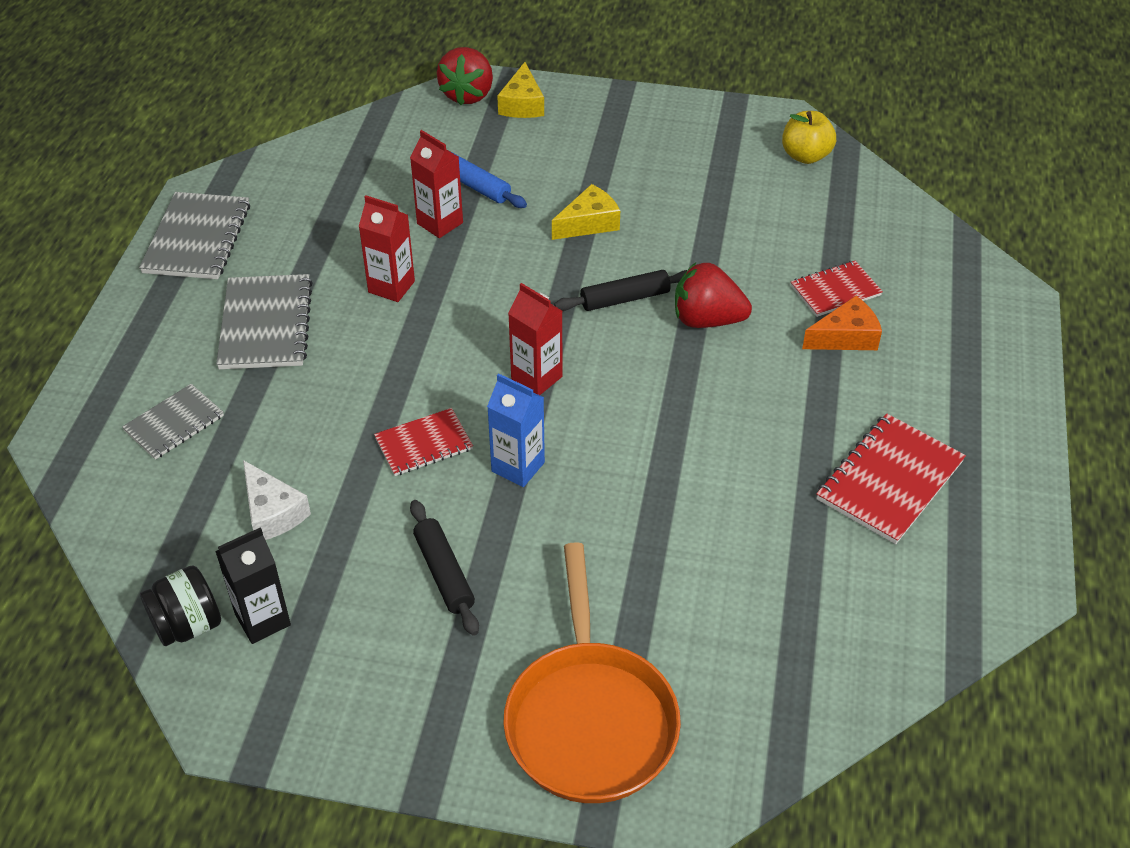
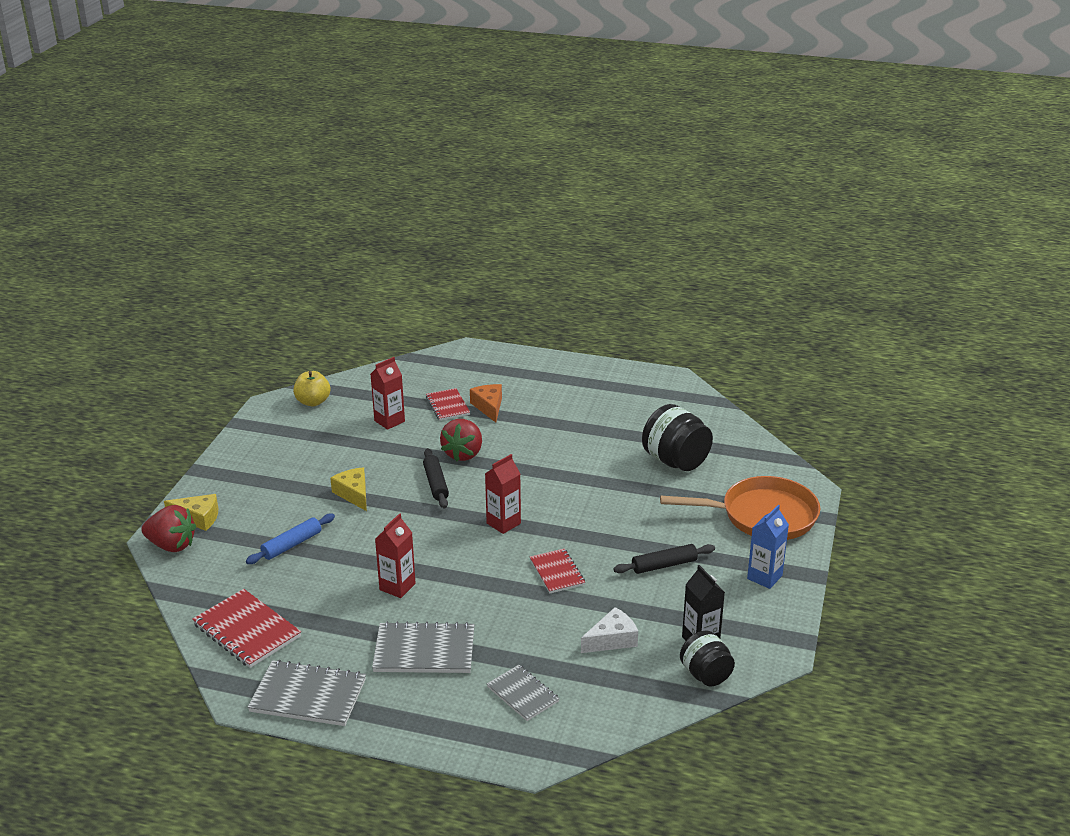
camera: 85 degrees left, 15 degrees down
red carton [410,130,463,238] -> red carton moved to [371,357,405,430]
blue carton [487,373,545,487] -> blue carton moved to [747,505,789,589]
red notebook [816,413,966,544] -> red notebook moved to [192,589,301,668]
none -> black jar [642,404,713,471]

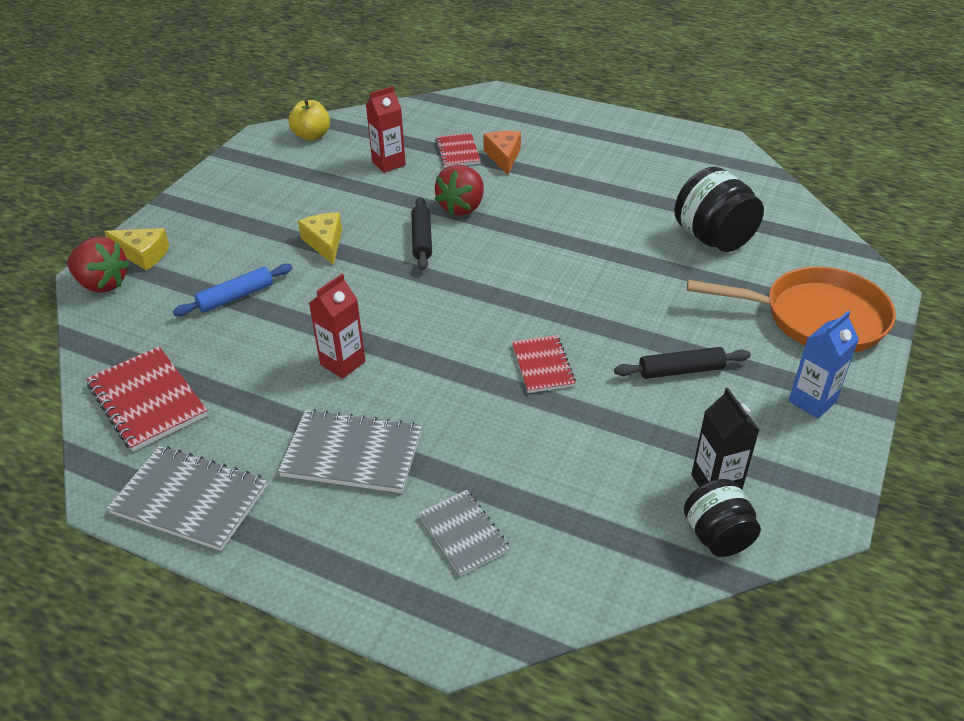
camera: 10 degrees right, 10 degrees up
red carton [485,454,521,534] -> none
white cheese [581,607,638,653] -> none

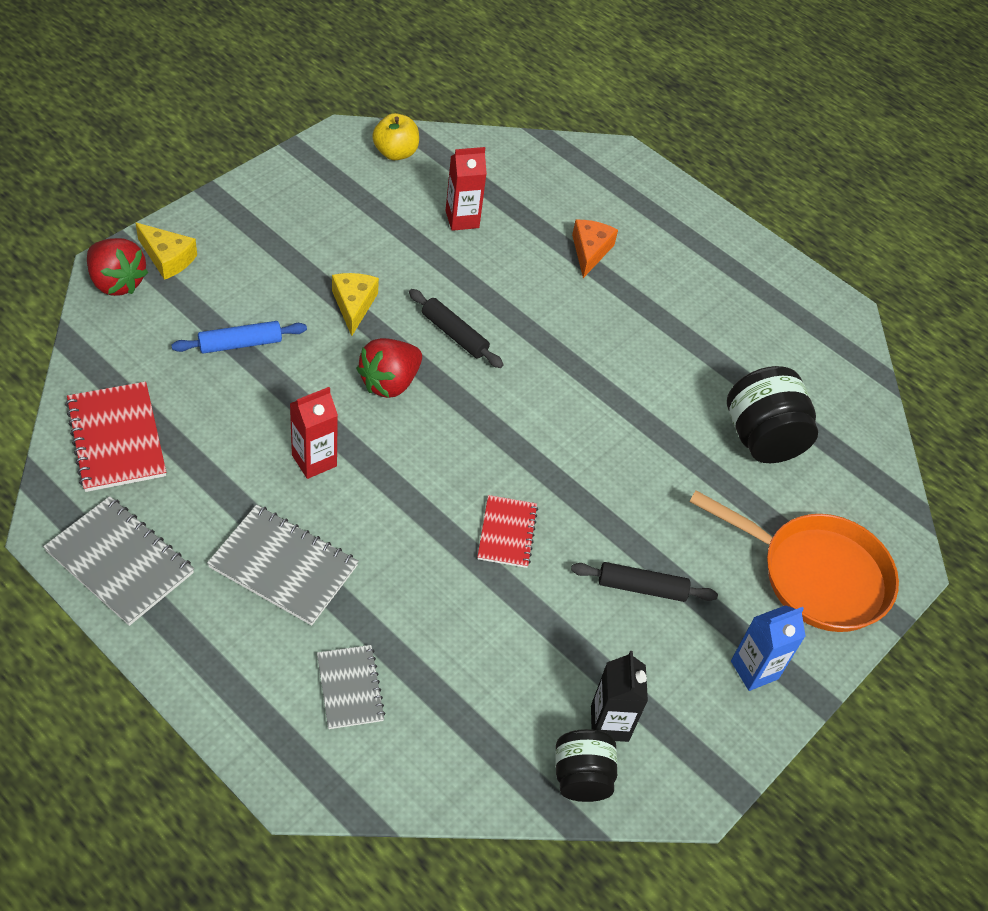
camera: 10 degrees right, 10 degrees up
black rolling pin [411,197,432,270] -> black rolling pin turned 60 degrees counterclockwise [409,289,504,368]
red strawberry [434,165,484,216] -> red strawberry moved to [356,338,422,398]
red notebook [435,133,481,167] -> none

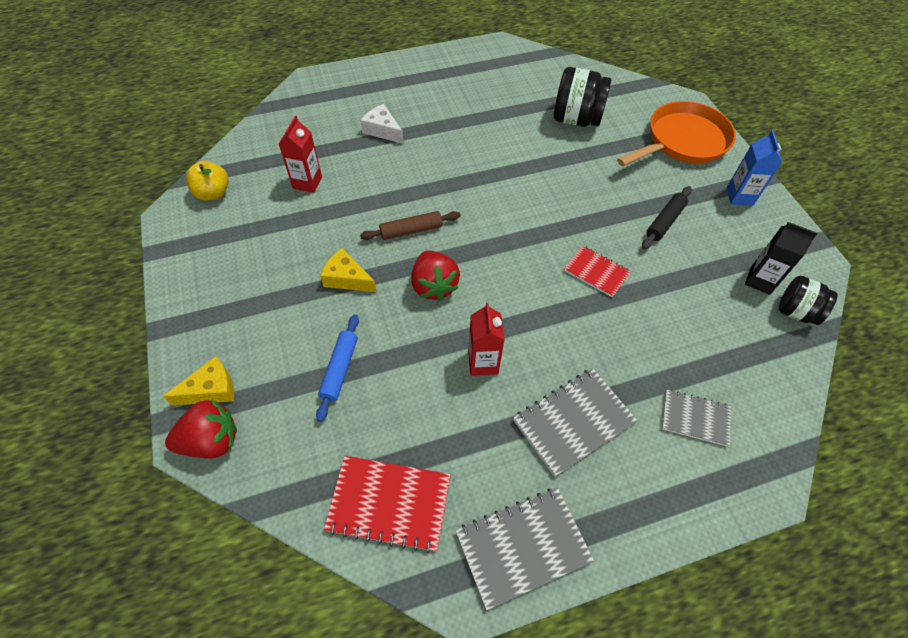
camera: 55 degrees left, 5 degrees up
black rolling pin [409,289,504,368] -> brown rolling pin [360,211,461,240]
orange cheese [572,220,618,278] -> white cheese [361,104,404,144]

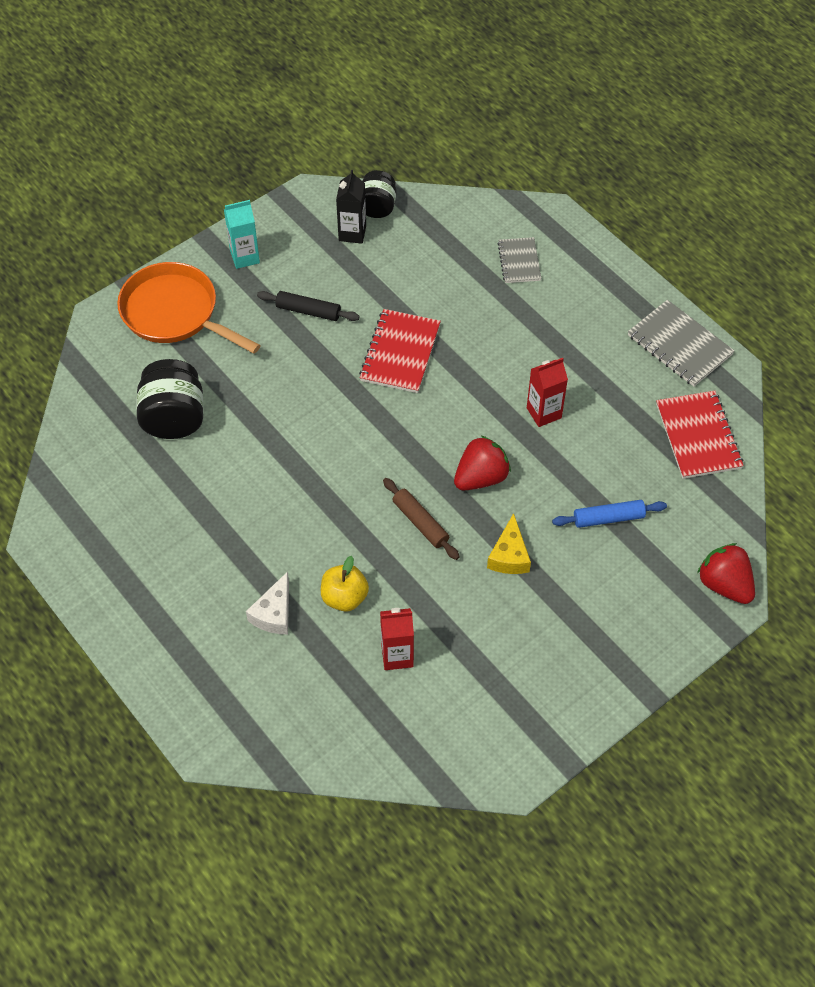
camera: 110 degrees left, 0 degrees up
yellow cheese [163,356,234,405] -> none
yellow apple [186,161,229,201] -> yellow apple moved to [321,556,369,612]
grey notebook [513,368,638,477] -> none
red notebook [564,245,631,298] -> red notebook [359,309,441,393], size x1.59
blue carton [727,130,782,206] -> turquoise carton [224,200,260,269]

